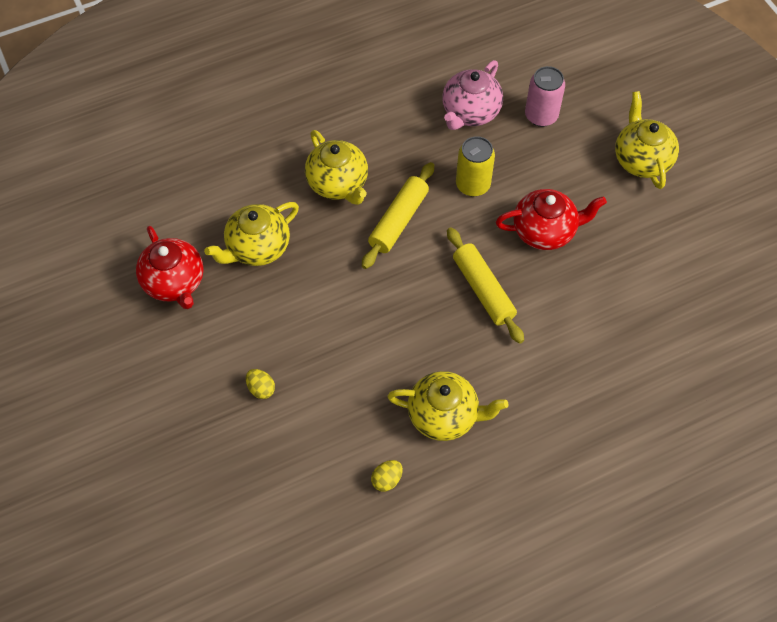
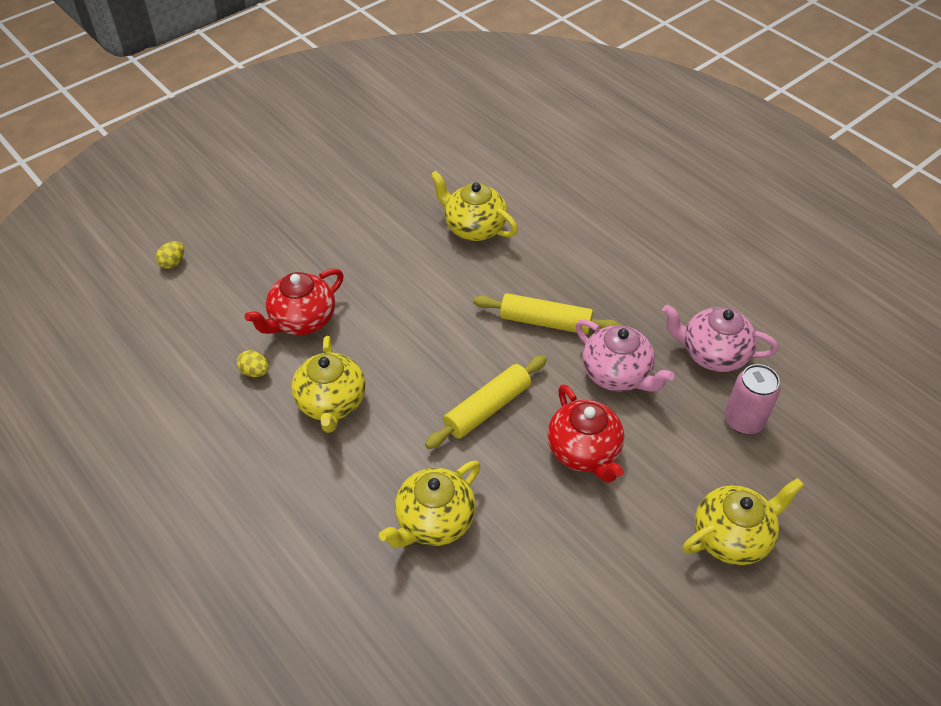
camera: 75 degrees right, 10 degrees down
red teapot [136,226,204,309] -> red teapot moved to [245,268,344,335]
yellow egg [246,369,275,399] -> yellow egg moved to [156,241,184,269]
yellow teapot [305,130,368,205] -> yellow teapot moved to [379,461,481,548]
yellow can [456,136,495,197] -> pink teapot [576,319,675,392]

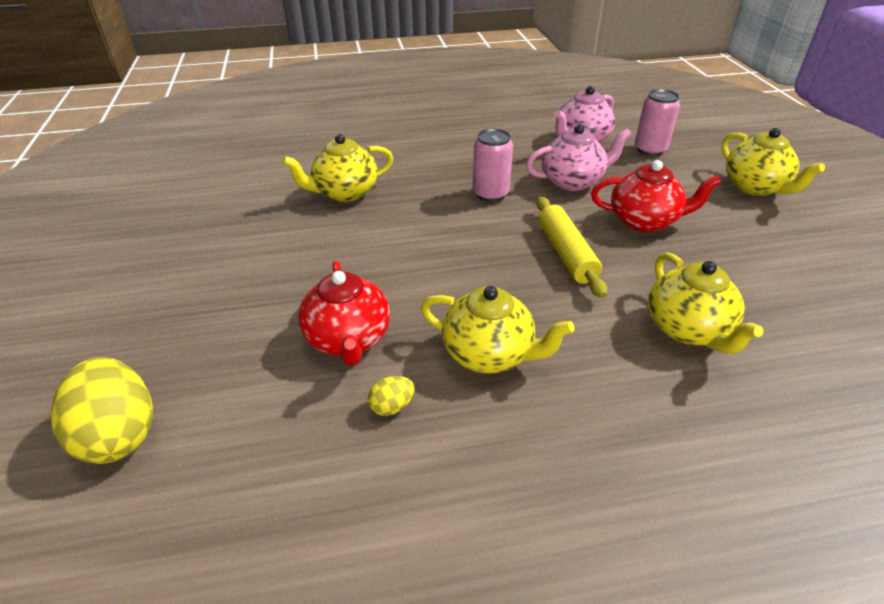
camera: 60 degrees left, 10 degrees down
yellow egg [156,241,184,269] -> yellow egg [51,357,153,464], size x2.22
yellow rolling pin [473,293,621,335] -> pink can [473,128,513,202]
yellow teapot [683,478,804,565] -> yellow teapot turned 150 degrees clockwise [721,128,825,196]

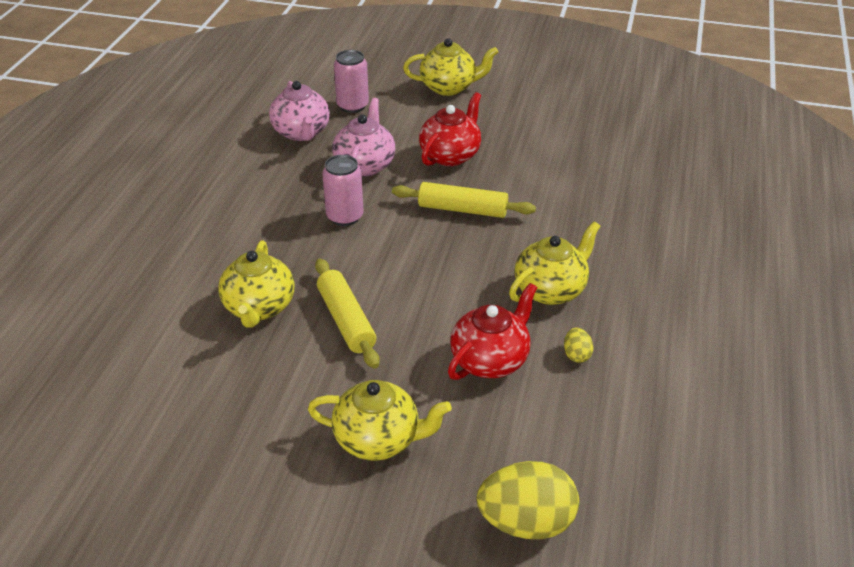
camera: 65 degrees left, 0 degrees up
red teapot [298,261,390,366] -> red teapot turned 60 degrees counterclockwise [448,283,538,380]
yellow teapot [648,252,764,354] -> yellow teapot moved to [308,380,452,461]
none -> yellow rolling pin [315,258,380,369]

